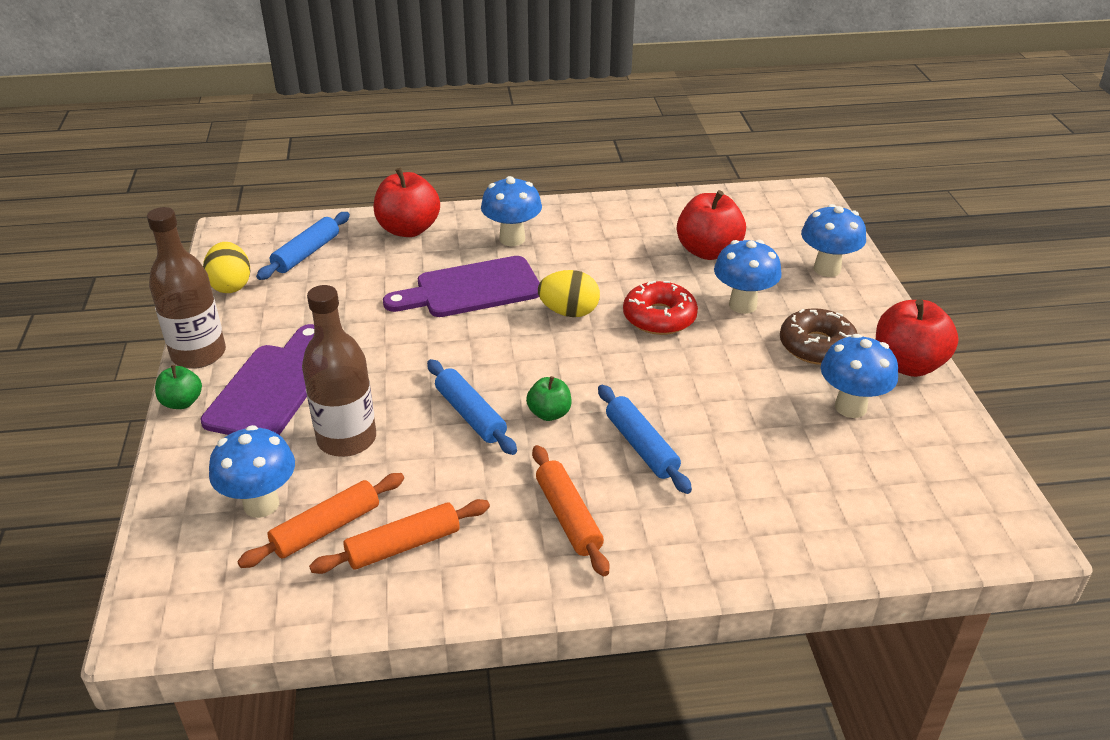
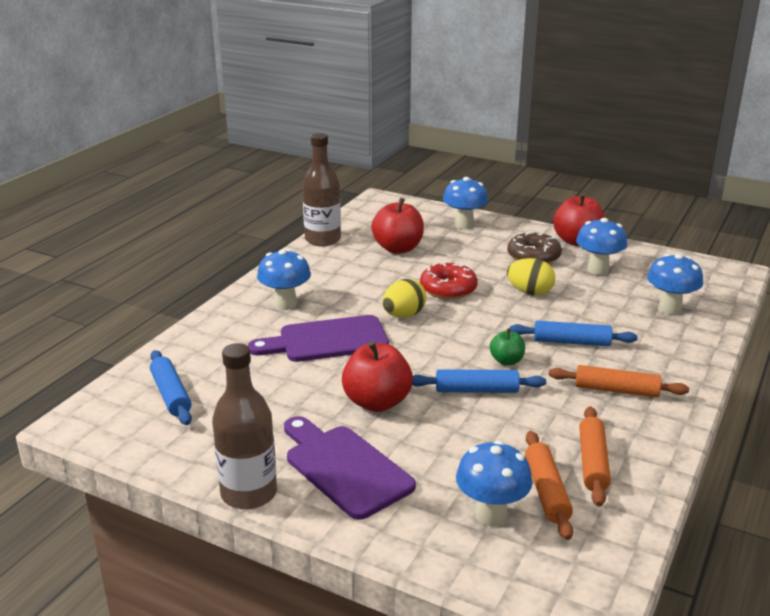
camera: 55 degrees left, 10 degrees down
green apple [155,365,202,409] -> none
yellow egg [203,242,250,293] -> yellow egg moved to [507,258,556,295]
brown bottle [302,285,376,457] -> brown bottle moved to [302,133,341,246]
red apple [373,168,440,237] -> red apple moved to [342,341,413,412]
purple cutting board [383,256,540,317] -> purple cutting board turned 60 degrees clockwise [248,315,389,362]
blue mushroom [714,240,782,314] -> blue mushroom moved to [647,254,703,315]

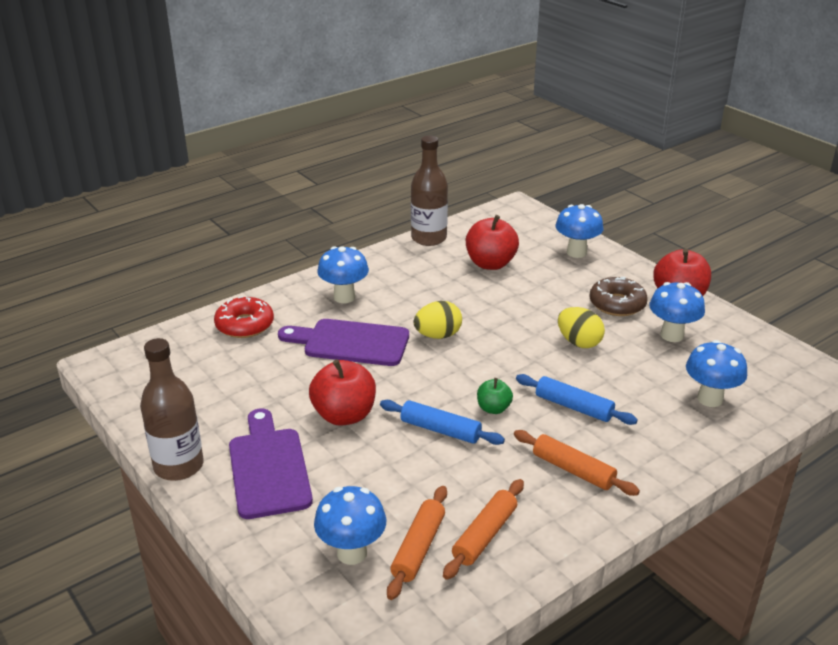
camera: 25 degrees right, 5 degrees up
blue rolling pin [150,350,192,425] -> none
red donut [420,263,478,299] -> red donut moved to [214,296,274,338]

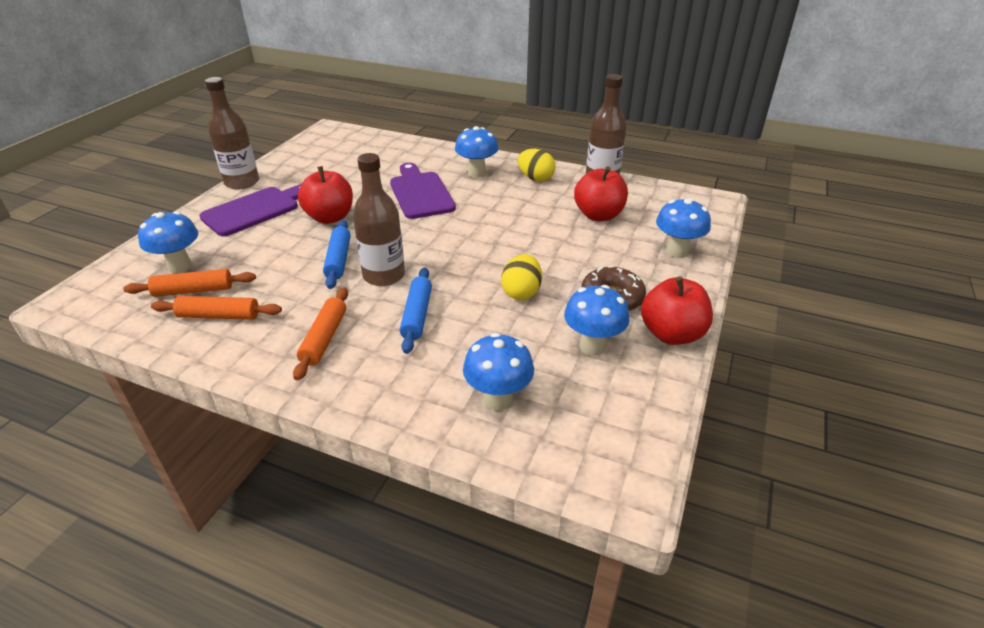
camera: 60 degrees right, 5 degrees up
red donut [214,296,274,338] -> none
yellow egg [413,301,462,339] -> yellow egg moved to [518,149,556,181]
green apple [477,378,513,414] -> brown bottle [353,153,405,286]

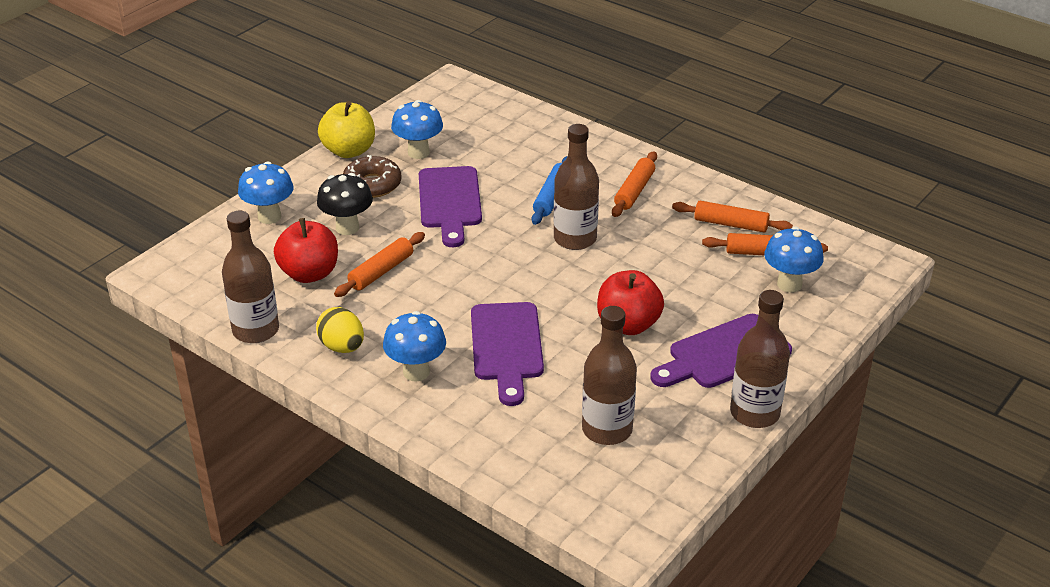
camera: 165 degrees left, 0 degrees up
blue rolling pin [323,220,351,289] -> none
blue mushroom [463,333,534,411] -> none
yellow egg [501,254,542,300] -> purple cutting board [419,166,482,247]
red apple [641,276,713,345] -> yellow apple [318,101,375,158]
none -> black mushroom [317,173,373,235]
none -> orange rolling pin [334,232,425,297]
none -> brown bottle [582,306,637,445]

